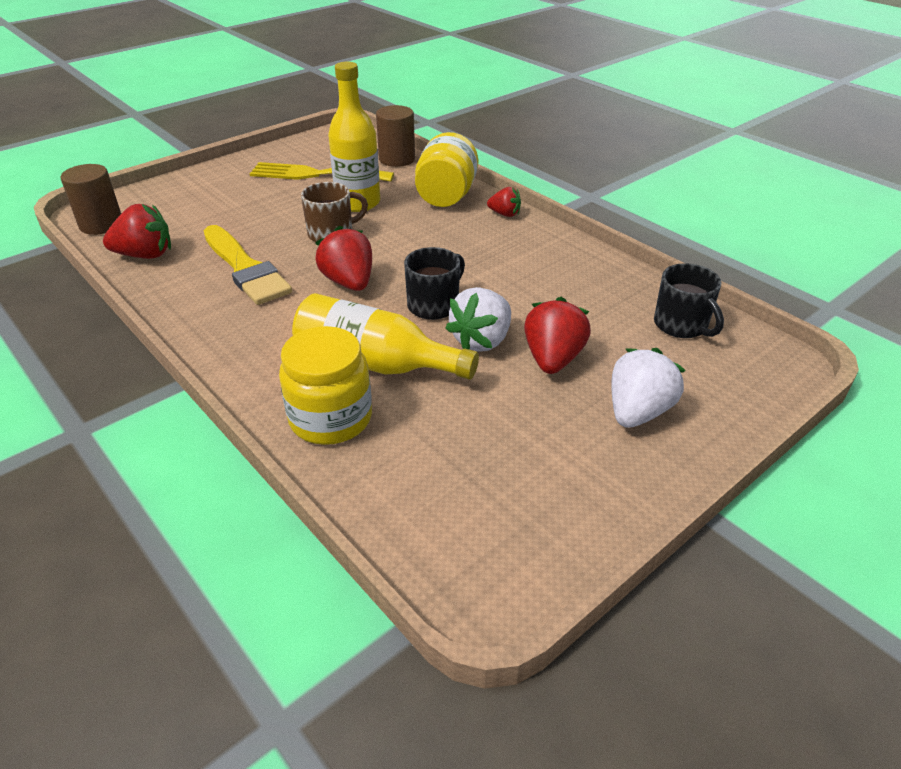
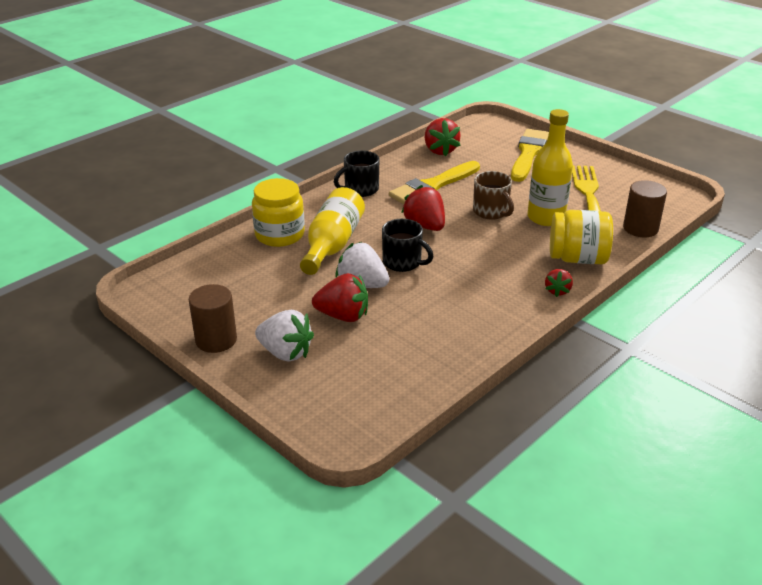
camera: 85 degrees right, 5 degrees down
brown cylinder [60,164,121,235] -> brown cylinder moved to [189,284,237,353]
red strawberry [315,225,372,291] -> red strawberry turned 90 degrees counterclockwise [401,185,445,231]
black mug [654,263,724,338] -> black mug moved to [334,151,379,197]
none -> yellow brush [511,129,549,182]

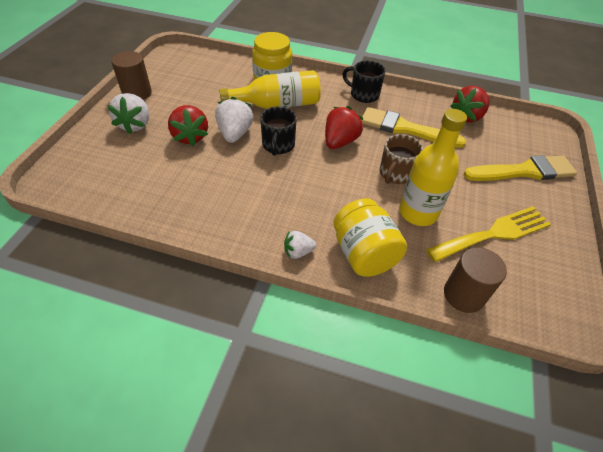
camera: 60 degrees right, 15 degrees up
red strawberry [545,269,573,297] -> white strawberry [284,231,316,259]

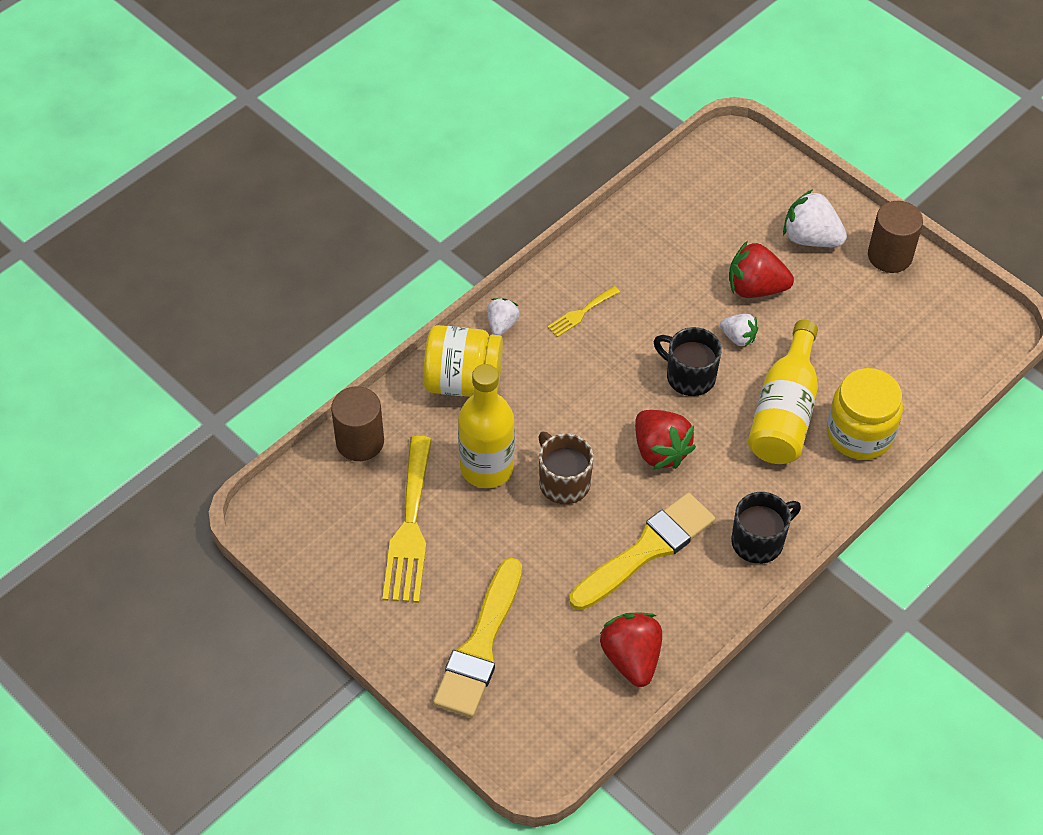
camera: 120 degrees right, 5 degrees up
white strawberry [215,97,253,143] -> white strawberry [720,314,758,347], size x0.59
none -> yellow fork [547,286,620,337]

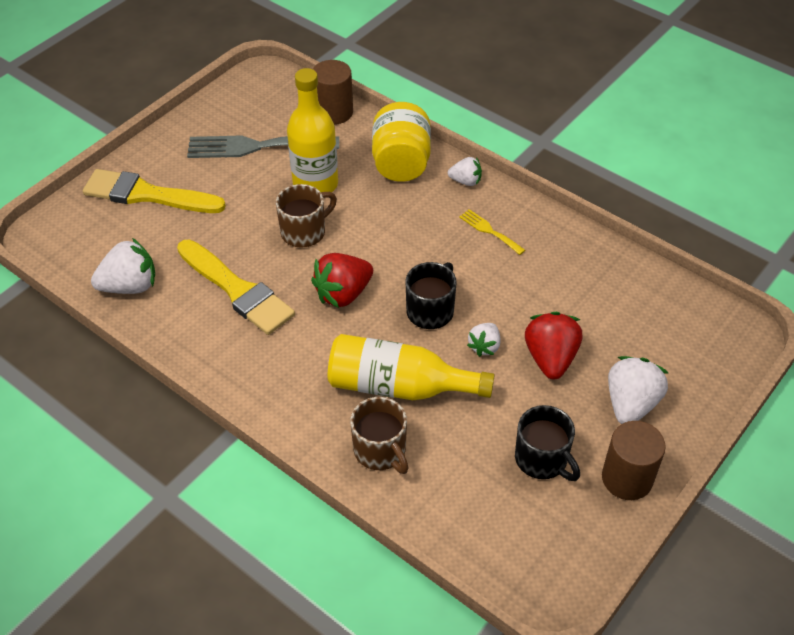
camera: 85 degrees right, 5 degrees down
yellow fork [382,436,432,603] -> grey fork [187,135,339,158]
red strawberry [600,612,662,687] -> white strawberry [91,238,155,294]
black mug [731,492,801,564] -> black mug moved to [515,405,580,481]
yellow jar [827,368,903,460] -> brown mug [350,397,409,474]

